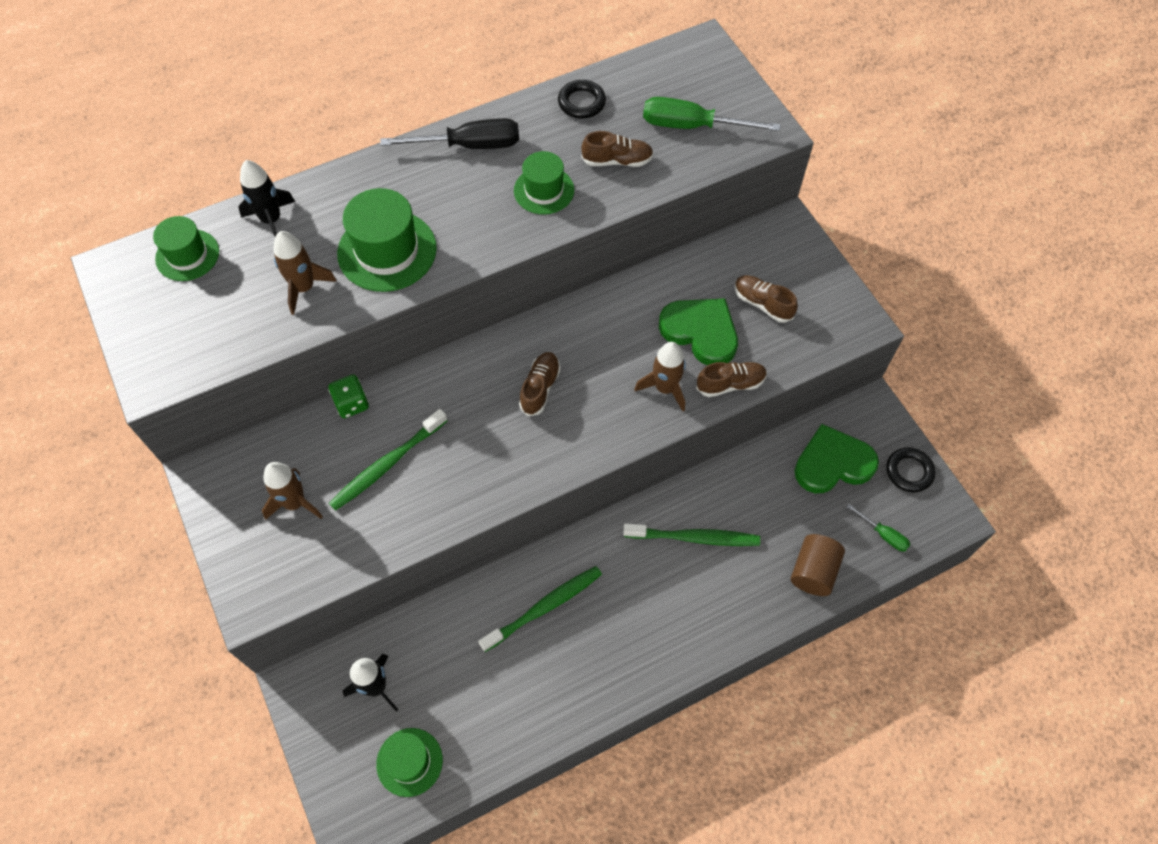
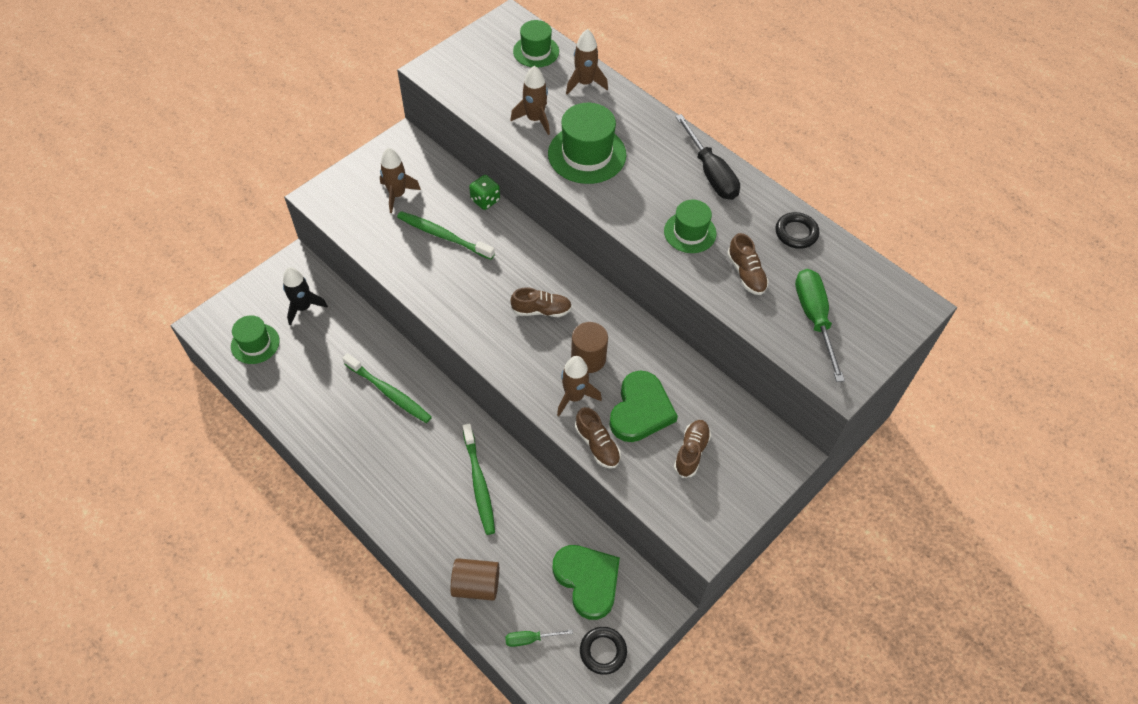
camera: 70 degrees right, 5 degrees down
black rocket [238,160,295,237] -> brown rocket [566,29,608,95]
green screwdriver [846,504,911,552] -> green screwdriver turned 60 degrees clockwise [505,629,573,647]
none -> brown cylinder [571,322,608,373]

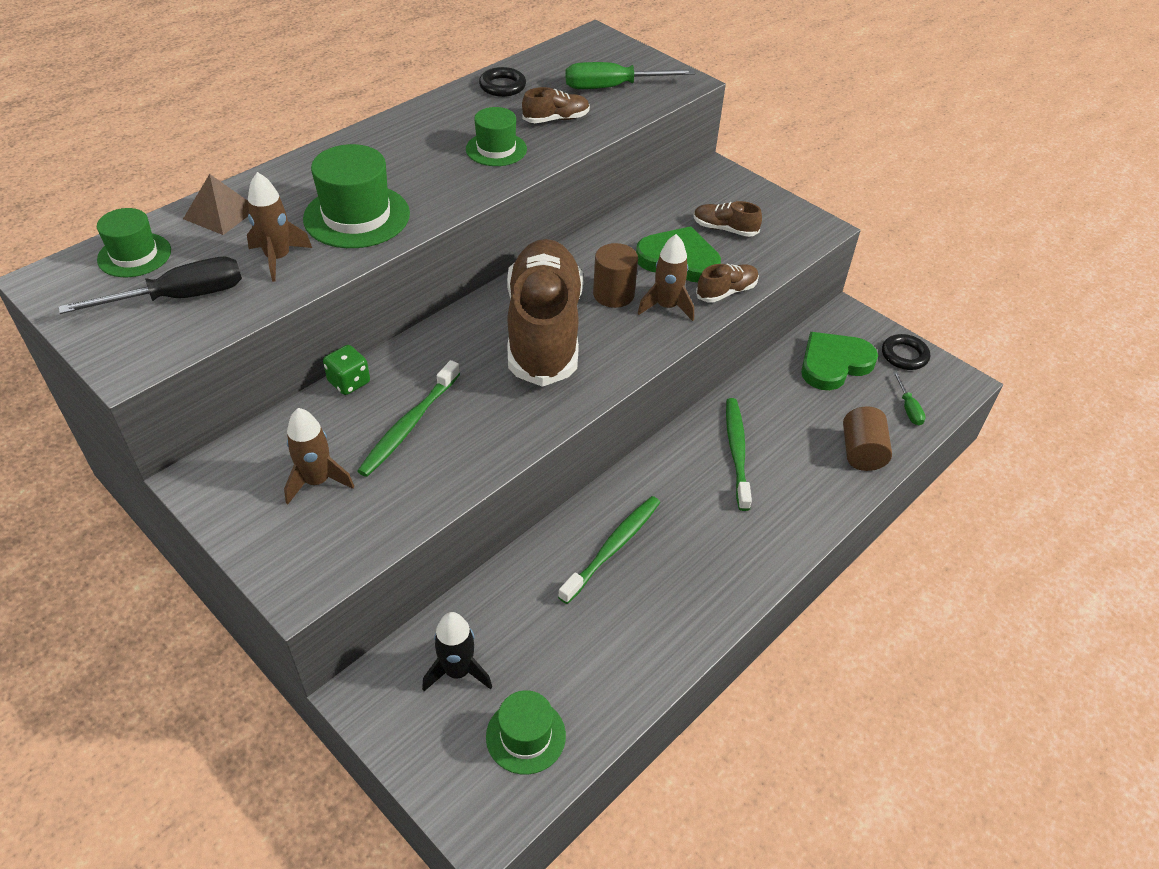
camera: 90 degrees left, 10 degrees down
green toothbrush [463,424,495,535] -> green toothbrush turned 75 degrees counterclockwise [726,398,752,511]
brown shoe [510,287,572,317] -> brown shoe [507,239,583,387], size x2.50
brown rocket [566,29,608,95] -> brown pyramid [183,174,249,235]
black screwdriver [675,114,740,200] -> black screwdriver moved to [59,257,242,314]

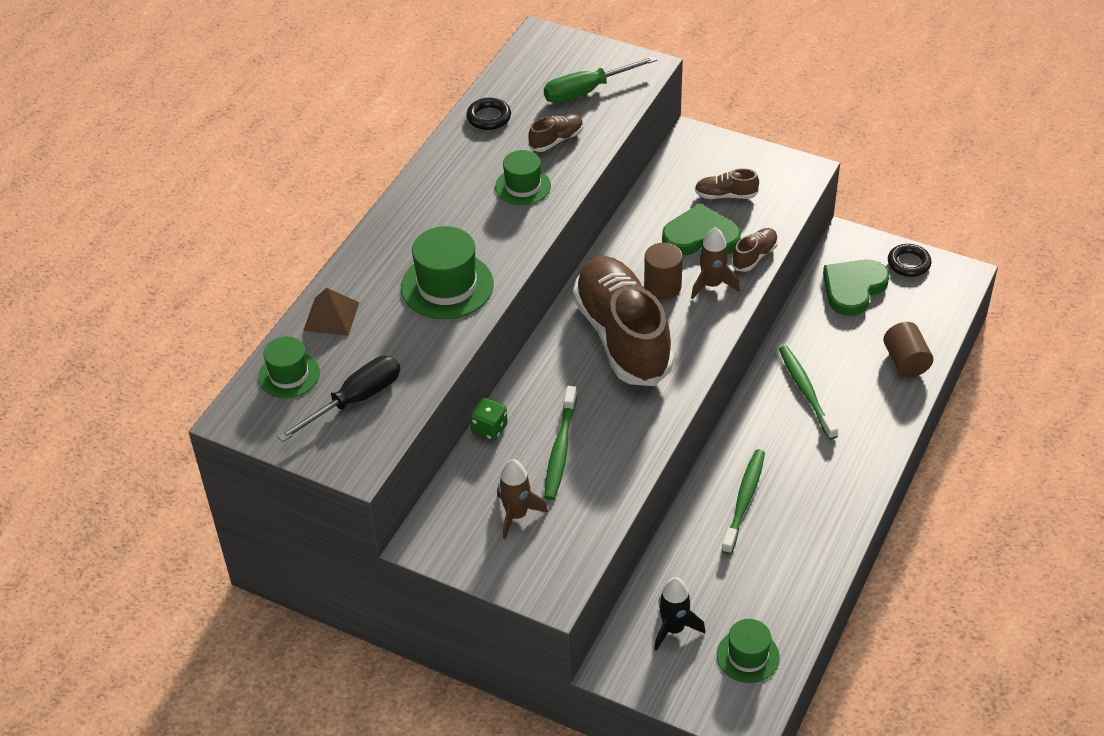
camera: 15 degrees left, 0 degrees up
brown rocket [247,172,312,282] -> none
green screwdriver [893,371,926,425] -> none

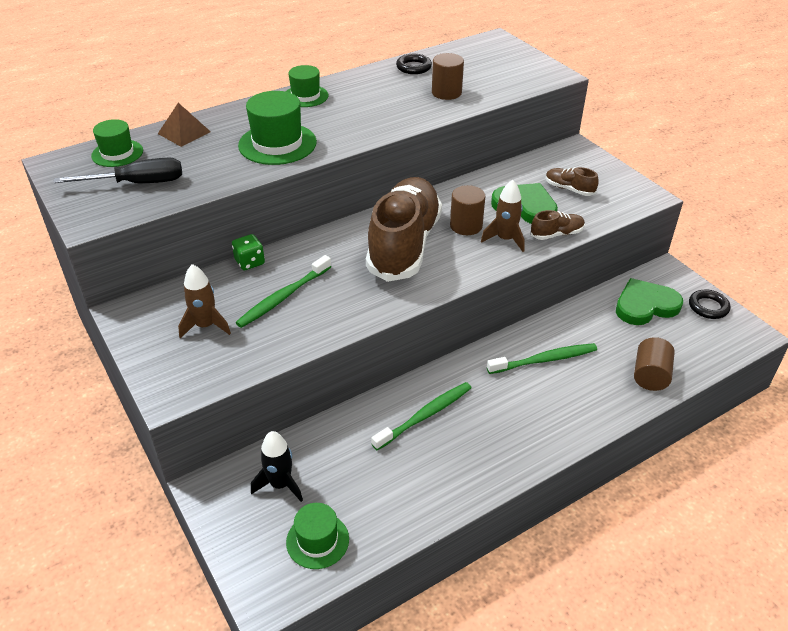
camera: 30 degrees right, 5 degrees down
green hat [495,150,551,205] -> green hat moved to [286,65,328,107]
brown shoe [529,114,583,152] -> brown cylinder [432,53,464,100]
green screwdriver [544,56,657,103] -> none
green toothbrush [779,346,838,440] -> green toothbrush turned 60 degrees clockwise [487,343,597,374]

